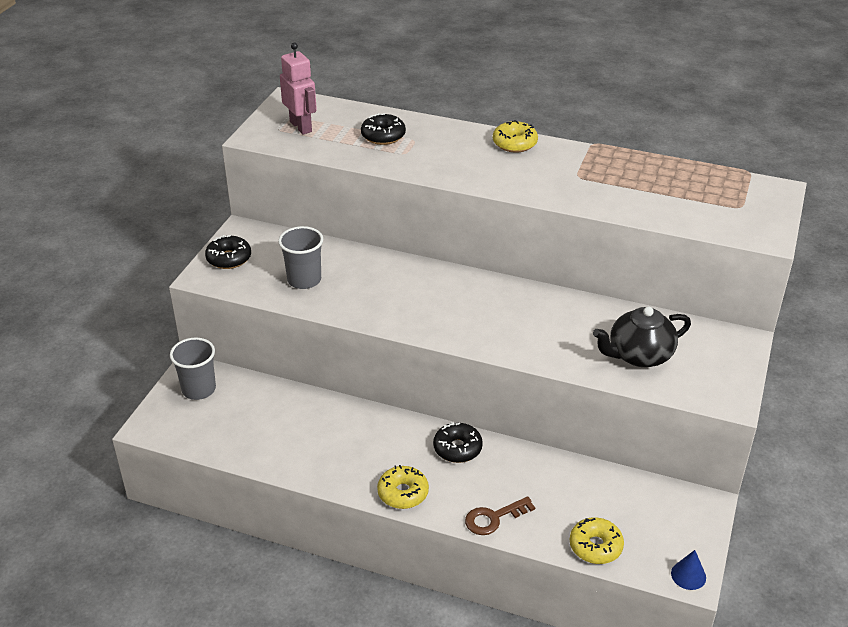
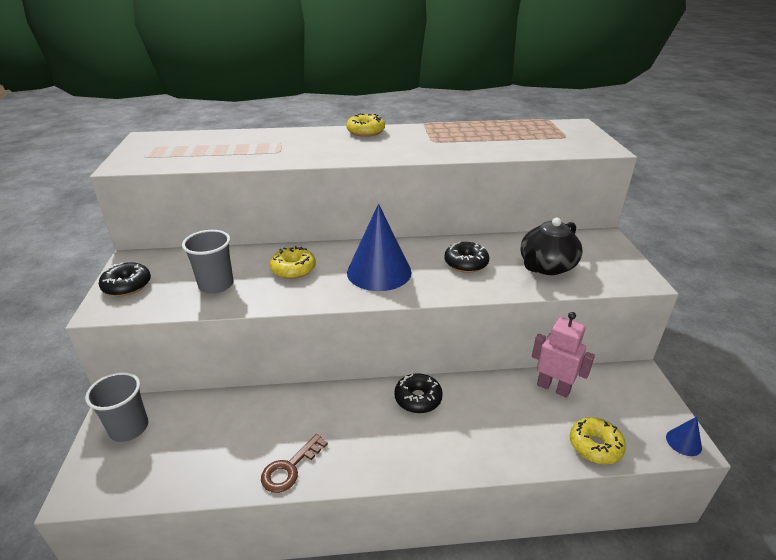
camera: 25 degrees left, 5 degrees down
pink robot [280,43,317,134] -> pink robot moved to [532,312,595,398]
black donut [361,113,406,145] -> black donut moved to [444,242,489,273]
yellow donut [377,465,429,509] -> yellow donut moved to [270,246,316,279]
brown key [465,496,535,535] -> brown key moved to [261,434,328,493]
none -> blue cone [347,204,412,291]

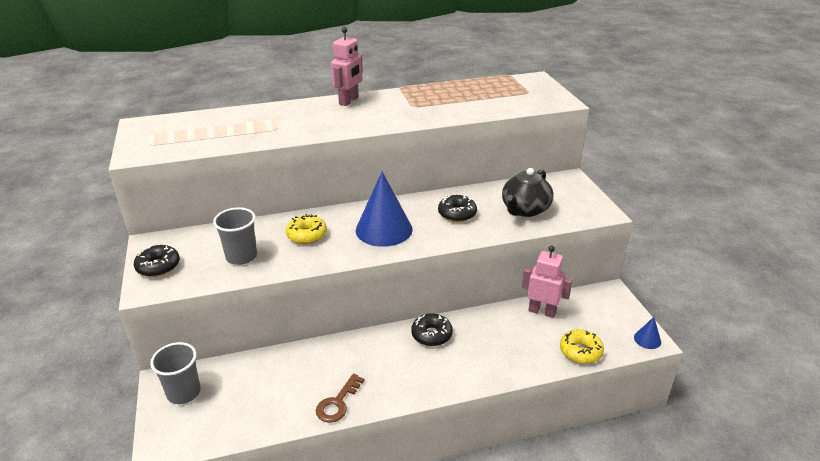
camera: 10 degrees left, 0 degrees up
yellow donut [346,114,385,137] -> pink robot [331,27,363,106]

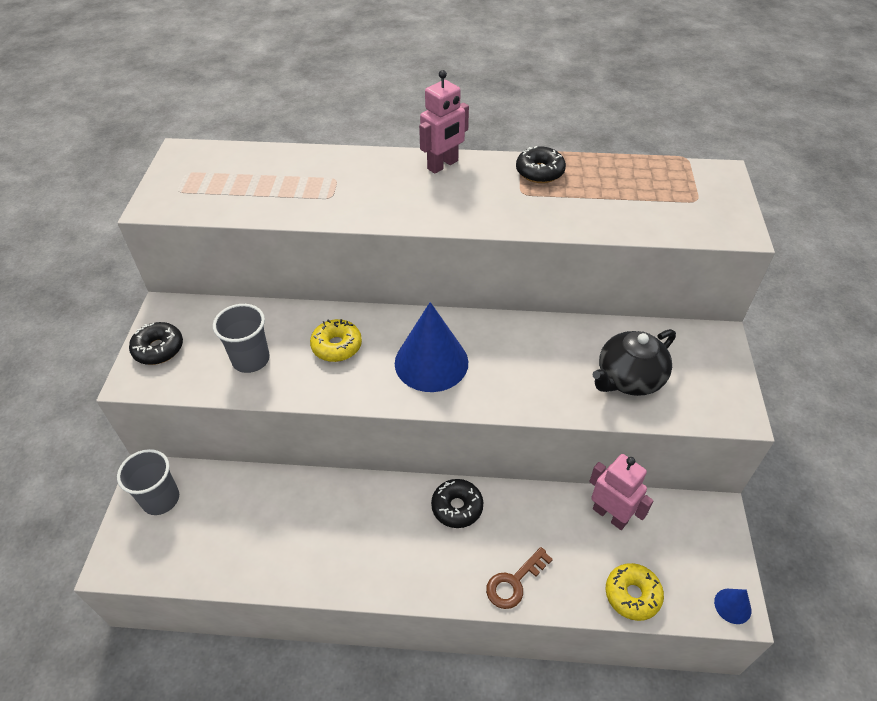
camera: 20 degrees right, 15 degrees up
brown key [316,374,365,423] -> brown key moved to [486,547,553,609]
black donut [438,195,477,222] -> black donut moved to [516,146,566,183]

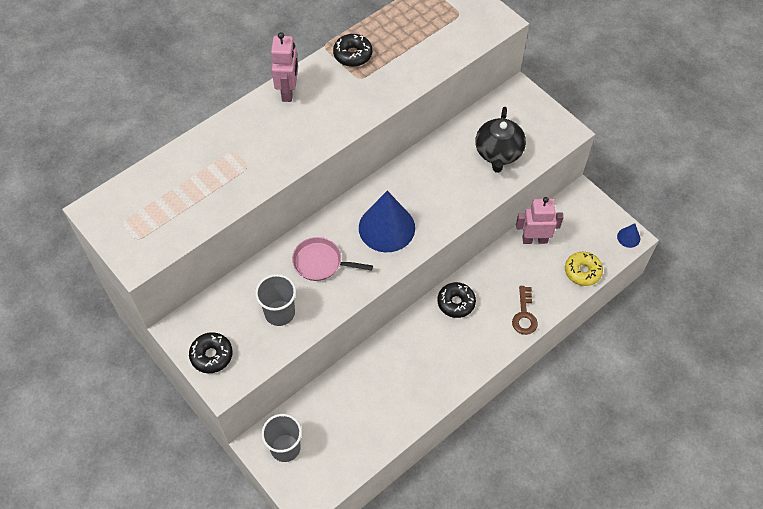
camera: 45 degrees left, 10 degrees up
yellow donut [310,319,362,362] -> pink pan [292,237,373,281]

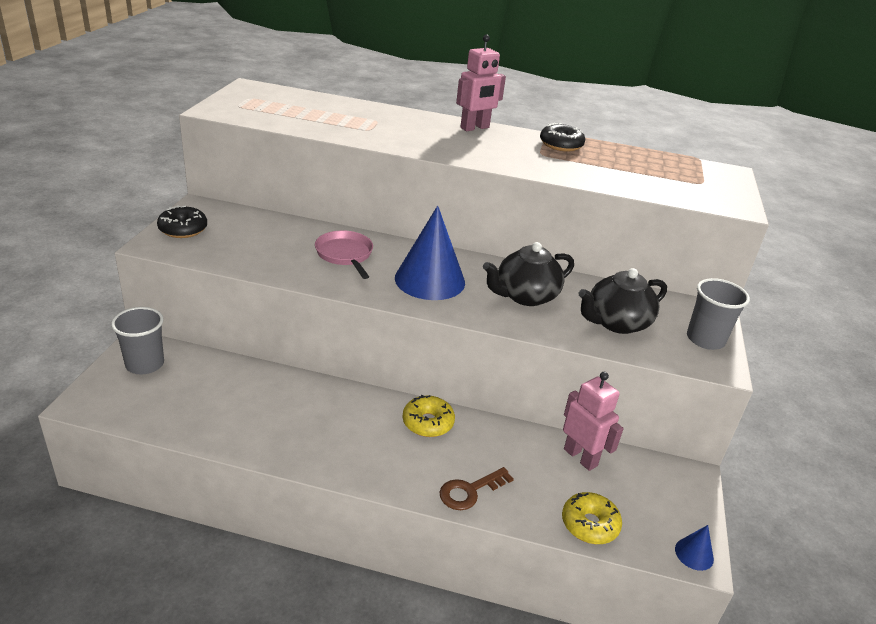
camera: 50 degrees right, 25 degrees down
grey cup [255,274,296,326] -> grey cup moved to [687,278,750,350]
black donut [438,282,476,318] -> yellow donut [403,395,455,437]
none -> black teapot [483,242,574,306]

